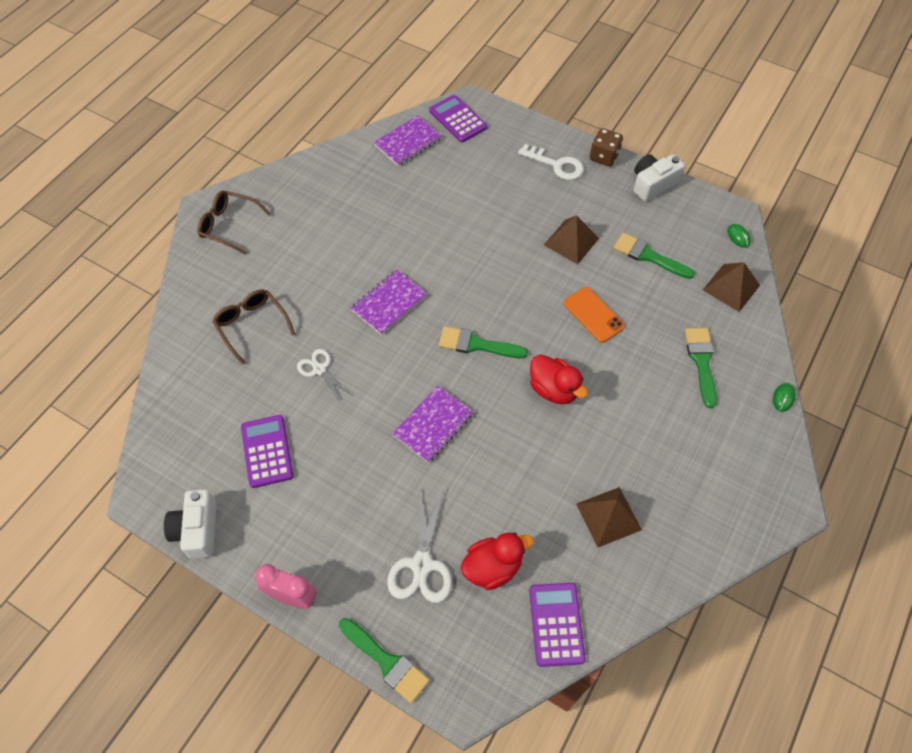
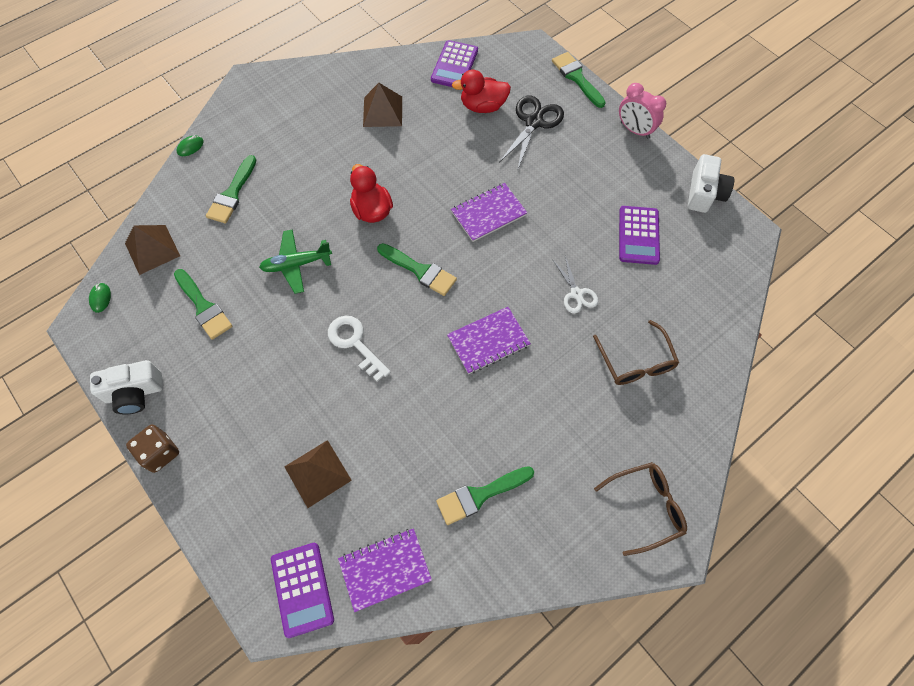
camera: 160 degrees left, 5 degrees up
brown glasses [197,191,271,255] -> brown glasses turned 60 degrees counterclockwise [594,462,687,556]
white scissors [387,489,452,603] -> black scissors [499,96,564,171]
white key [518,144,584,180] -> white key moved to [328,316,391,382]
brown pyramid [544,215,599,264] -> brown pyramid moved to [284,440,352,508]
orange phone [564,287,625,343] -> green plane [259,229,332,294]
none -> green brush [436,466,534,525]

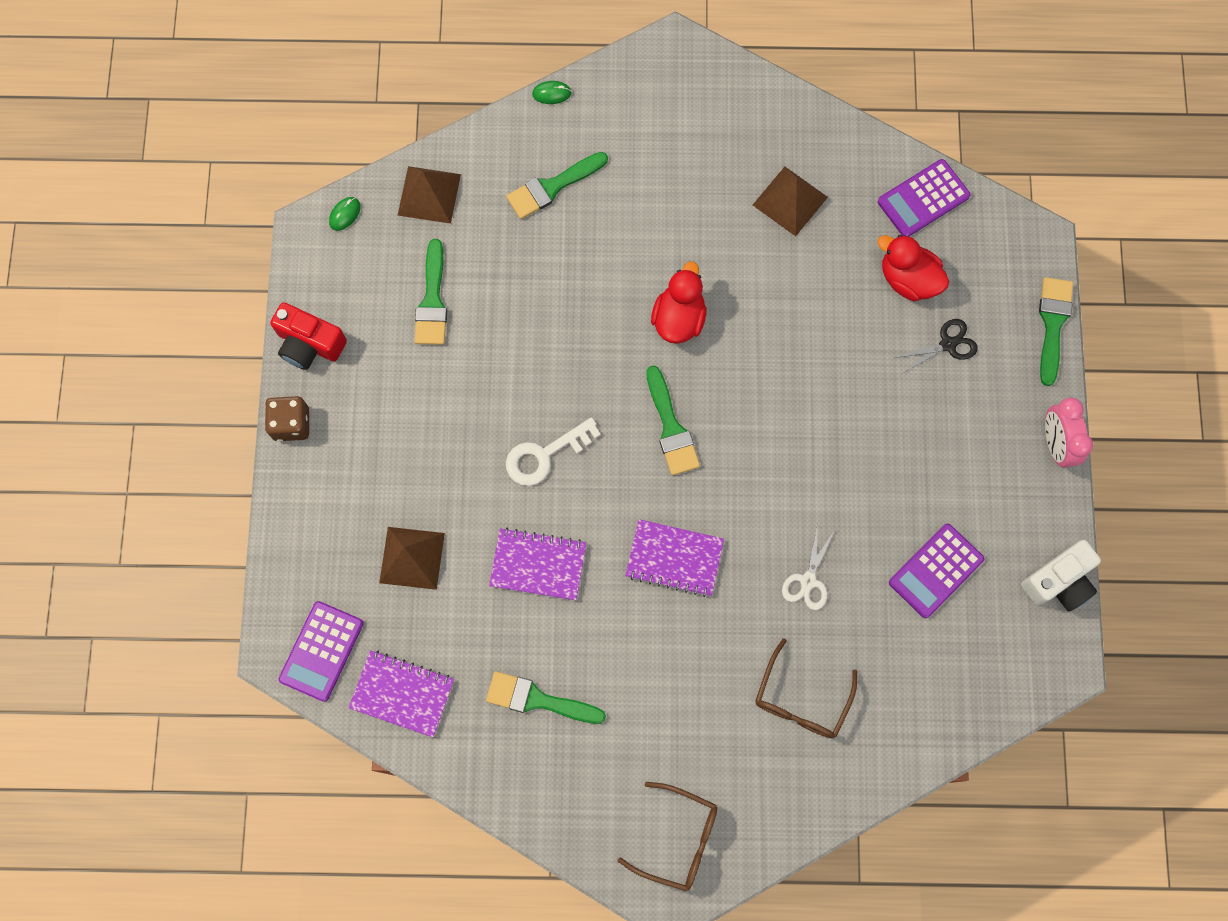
camera: 40 degrees right, 10 degrees up
white camera [90,360,163,414] -> red camera [270,302,347,370]
green plane [259,229,332,294] -> none
white key [328,316,391,382] -> white key turned 120 degrees counterclockwise [506,417,601,486]
purple notebook [451,183,527,242] -> purple notebook moved to [489,528,586,601]
black scissors [499,96,564,171] -> black scissors [895,319,978,373], size x0.62

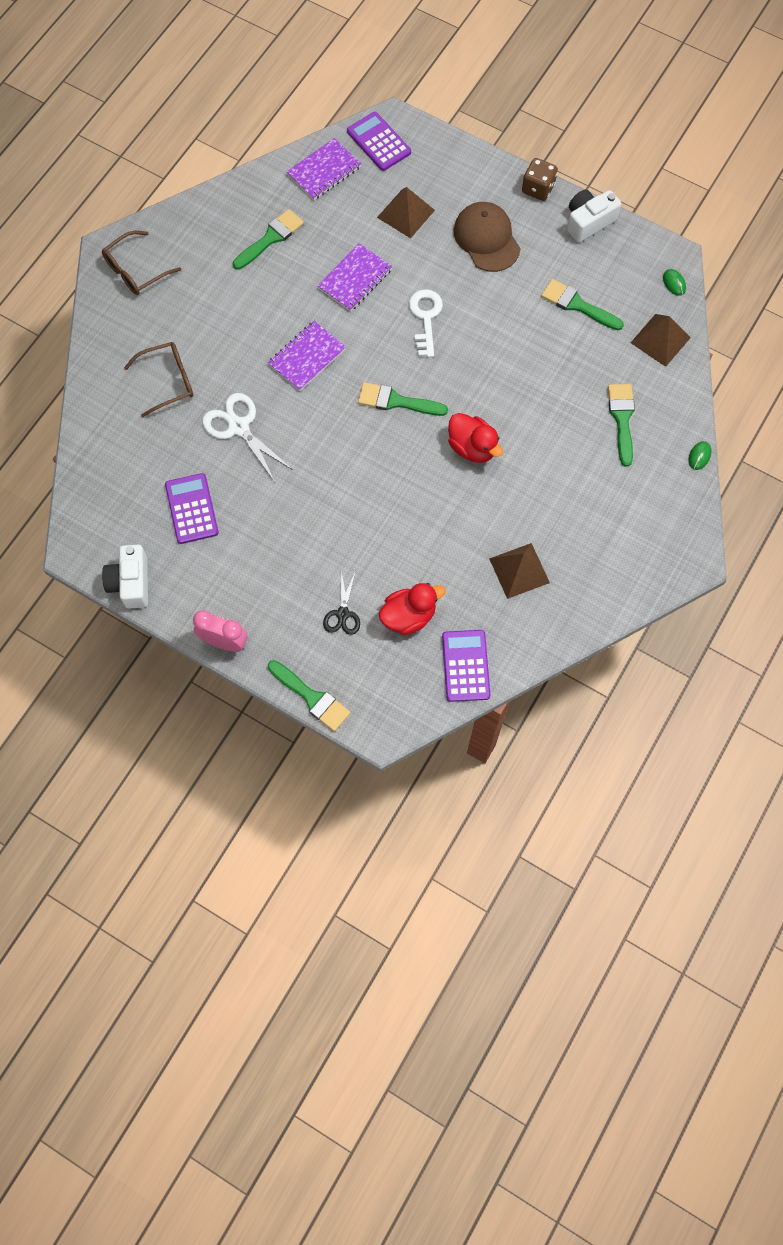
camera: 120 degrees right, 5 degrees down
red camera [270,302,347,370] -> white camera [567,190,621,242]
brown glasses [756,638,857,738] -> brown glasses turned 105 degrees clockwise [124,342,193,417]
white scissors [782,524,835,610] -> white scissors [202,393,293,482], size x1.61
none -> brown cap [454,202,521,272]

